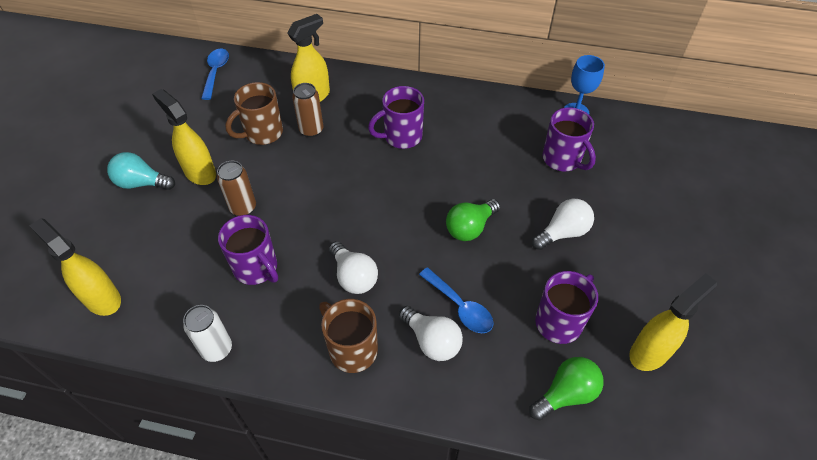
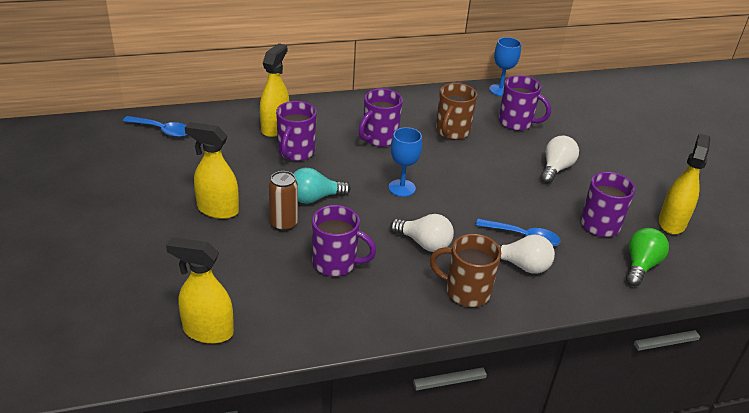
camera: 30 degrees left, 15 degrees down
turquoise light bulb [107,152,175,190] -> turquoise light bulb moved to [293,168,351,204]
white can [183,305,232,362] -> none
blue spoon [201,49,229,100] -> blue spoon turned 135 degrees clockwise [123,116,187,137]
brown mug [225,82,283,145] -> brown mug moved to [436,83,477,140]
brown can [292,83,323,137] -> purple mug [276,101,316,161]
green light bulb [446,199,500,241] -> none
none -> blue goblet [389,127,422,197]

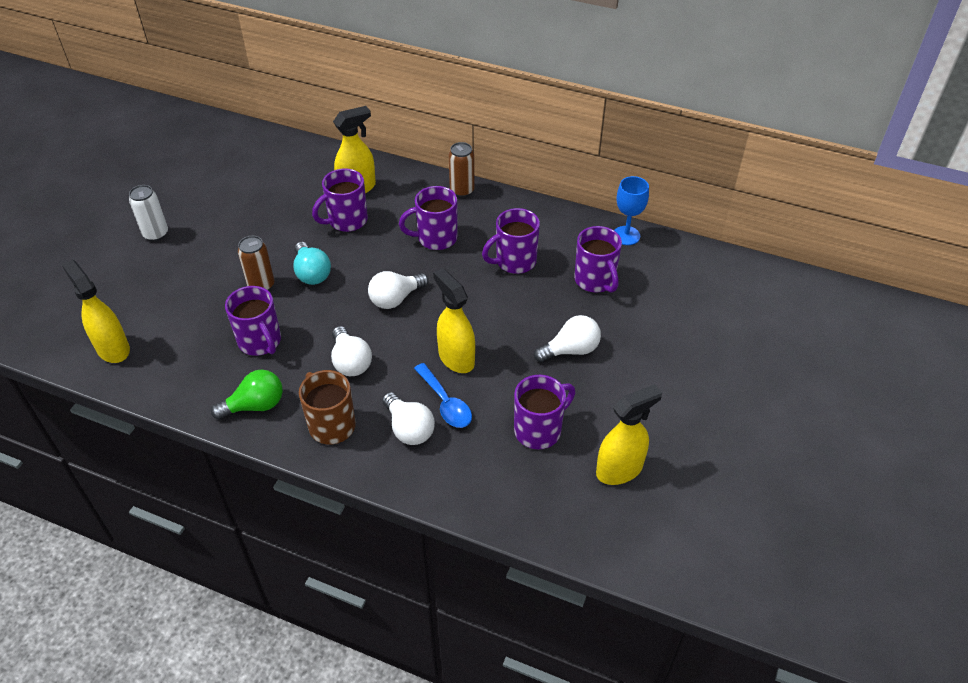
camera: 40 degrees right, 10 degrees up
blue spoon [123,116,187,137] -> none
yellow spray bottle [185,122,239,219] -> yellow spray bottle moved to [433,268,475,373]
turquoise light bulb [293,168,351,204] -> turquoise light bulb turned 135 degrees counterclockwise [293,242,331,285]
blue goblet [389,127,422,197] -> white light bulb [368,271,429,309]
brown mug [436,83,477,140] -> purple mug [482,208,540,274]
green light bulb [626,228,669,286] -> green light bulb moved to [211,370,283,419]
none -> white can [129,185,168,241]
none -> brown can [449,142,474,197]

